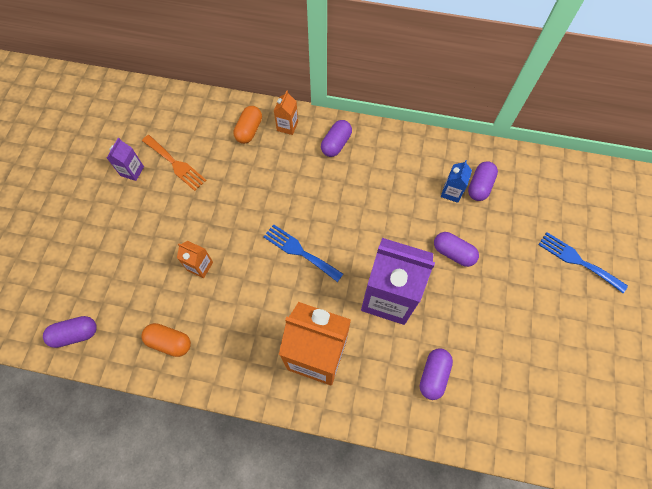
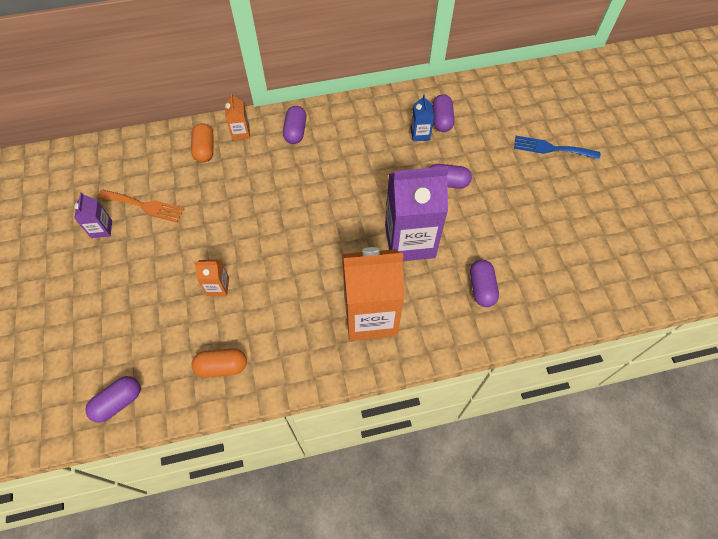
camera: 25 degrees left, 5 degrees down
blue fork [263,224,343,282] -> none

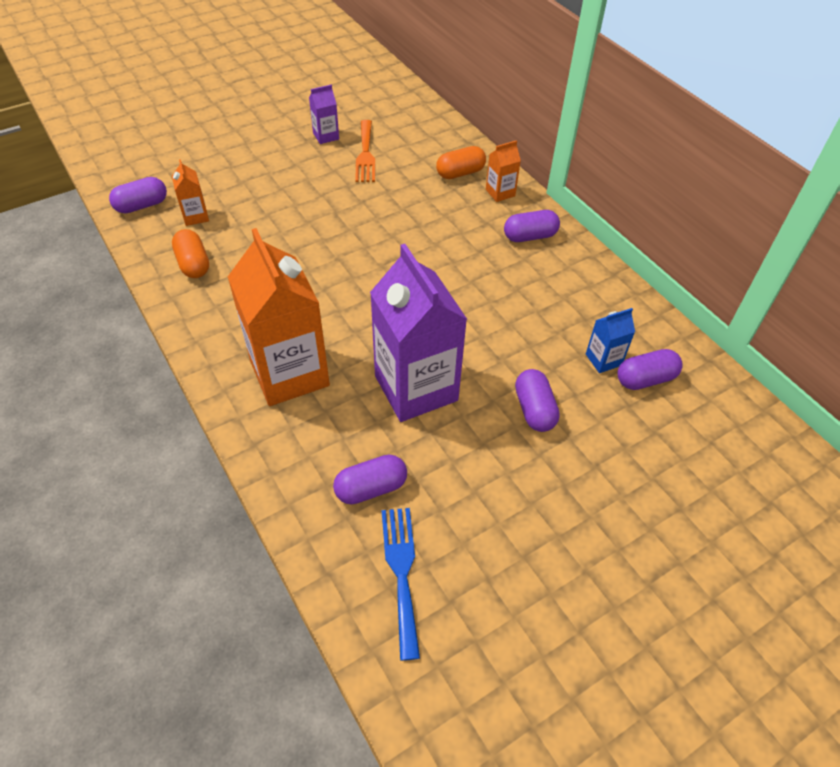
camera: 70 degrees right, 10 degrees down
purple capsule [85,376,141,423] -> purple capsule turned 60 degrees counterclockwise [109,177,167,213]
orange carton [194,260,229,296] -> orange carton moved to [172,159,209,226]
blue fork [514,136,600,160] -> blue fork moved to [382,508,420,661]

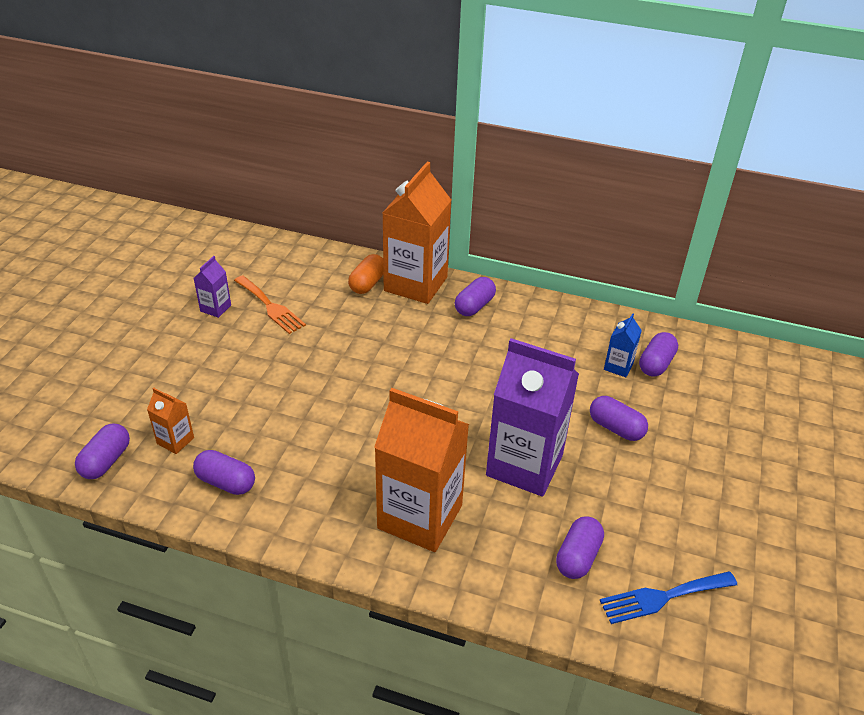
camera: 40 degrees left, 10 degrees down
orange capsule [172,229,209,278] -> purple capsule [193,450,255,495]
blue fork [382,508,420,661] -> blue fork turned 60 degrees counterclockwise [599,571,737,624]
orange carton [486,140,521,202] -> orange carton [383,162,451,304], size x2.28

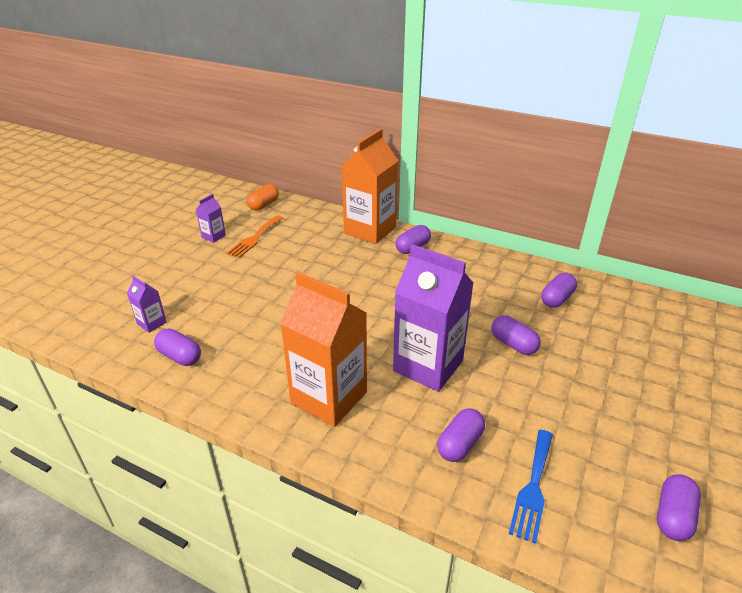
camera: 10 degrees right, 5 degrees down
purple capsule [75,424,130,479] -> purple capsule moved to [657,474,701,541]
orange carton [147,388,194,454] -> purple carton [127,276,167,333]
orange fork [234,275,306,334] -> orange fork turned 60 degrees clockwise [226,215,283,258]
orange capsule [348,254,384,294] -> orange capsule moved to [247,184,279,210]
blue fork [599,571,737,624] -> blue fork turned 60 degrees counterclockwise [509,430,553,544]
blue carton [604,313,642,377] -> none

